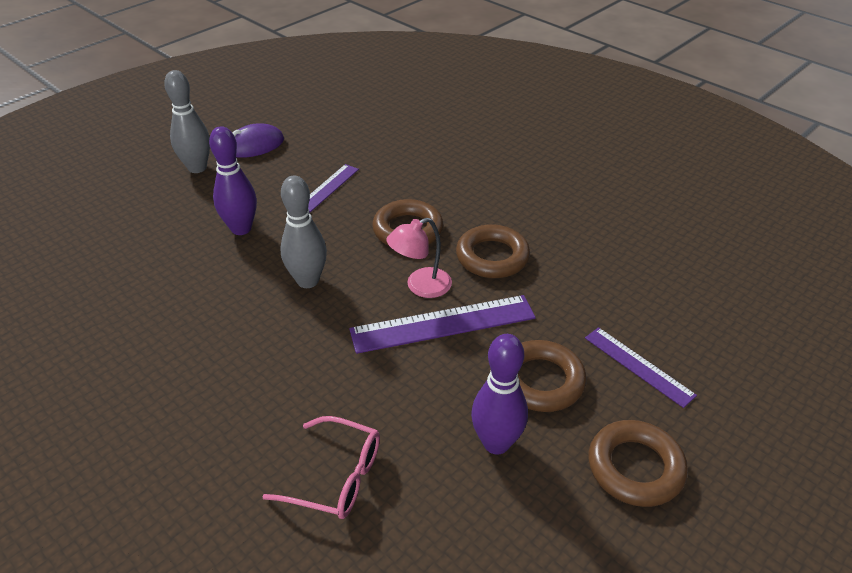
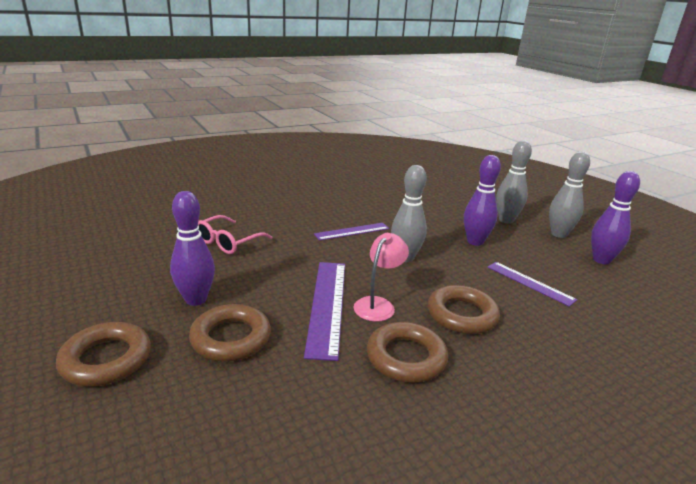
camera: 105 degrees right, 15 degrees down
purple mouse [233,123,284,158] -> purple bowling pin [591,171,640,264]
pink lamp [386,218,452,298] -> pink lamp turned 45 degrees clockwise [353,233,409,322]
purple ruler [585,327,697,408] -> purple ruler moved to [314,223,389,241]
none -> grey bowling pin [496,140,532,224]

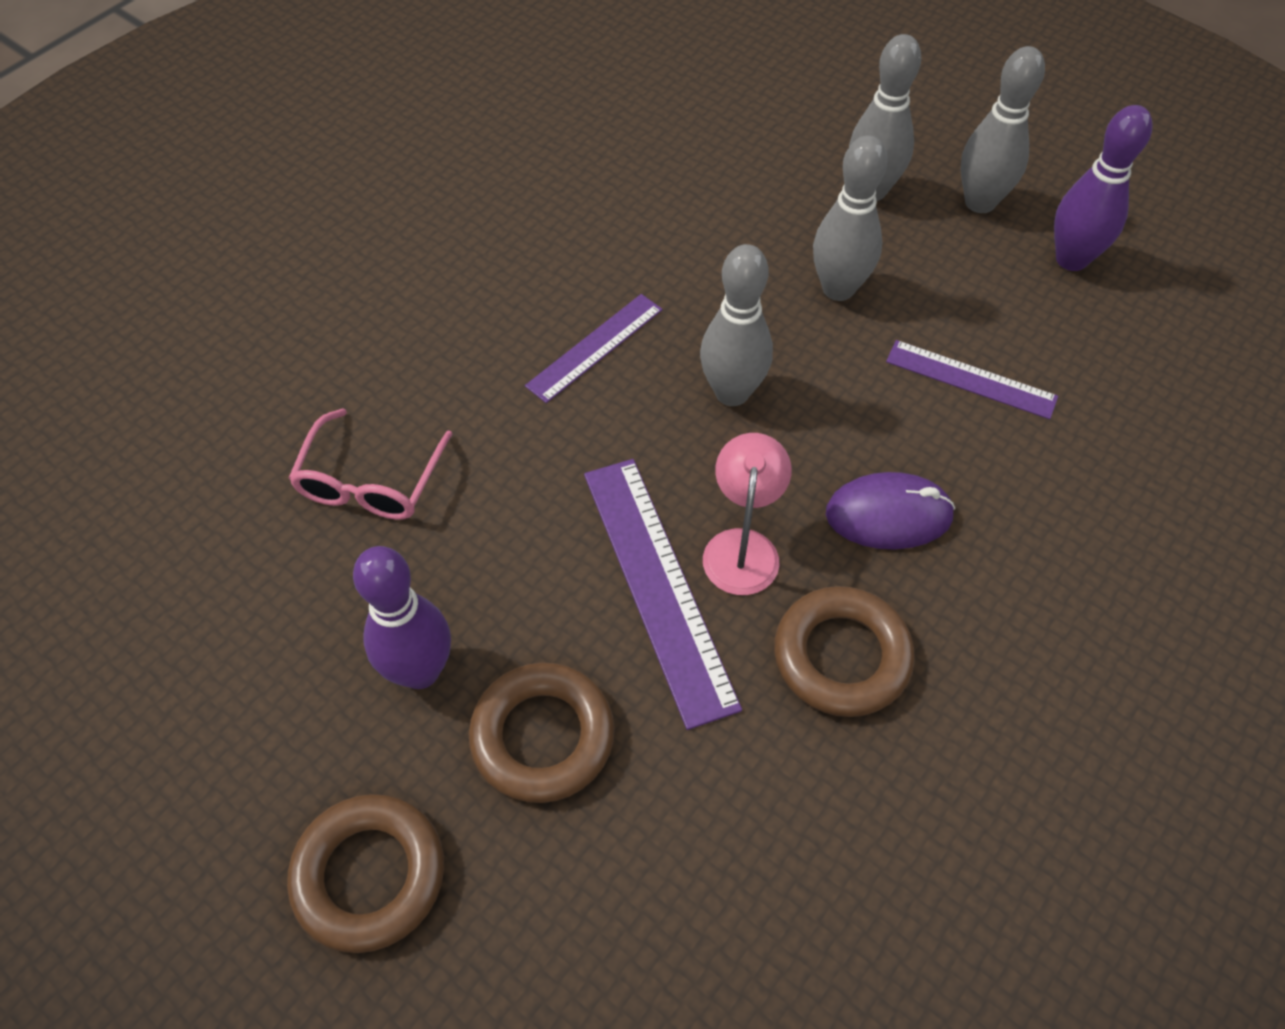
camera: 20 degrees left, 30 degrees up
brown ring [428,285,500,334] -> purple mouse [826,472,955,550]
purple bowling pin [464,155,501,246] -> grey bowling pin [813,135,887,301]

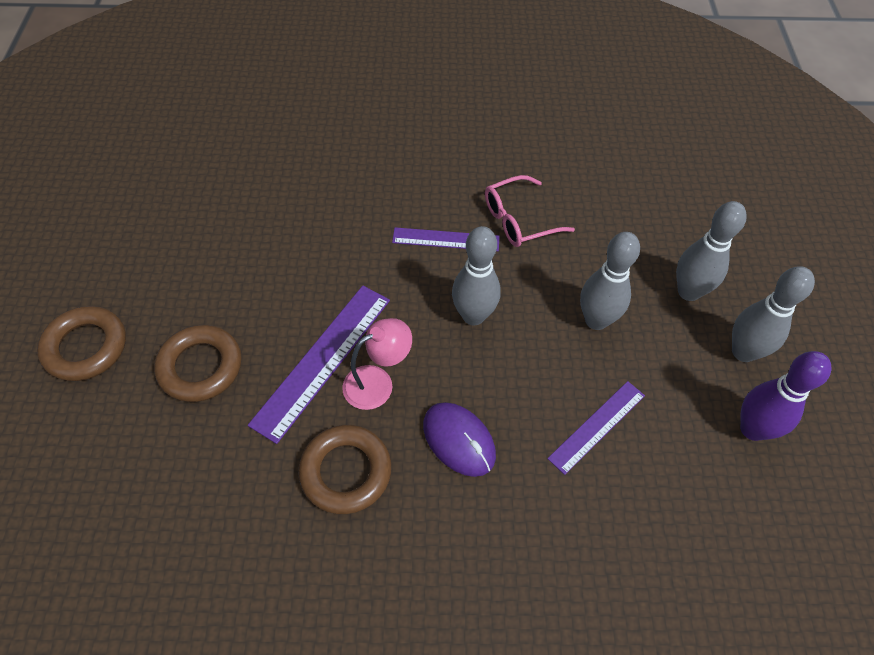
camera: 50 degrees right, 0 degrees up
pink glasses [289,408,453,520] -> pink glasses moved to [485,175,575,247]
purple bowling pin [353,546,451,689] -> none
purple ruler [886,340,1058,419] -> purple ruler turned 60 degrees clockwise [547,381,645,475]

